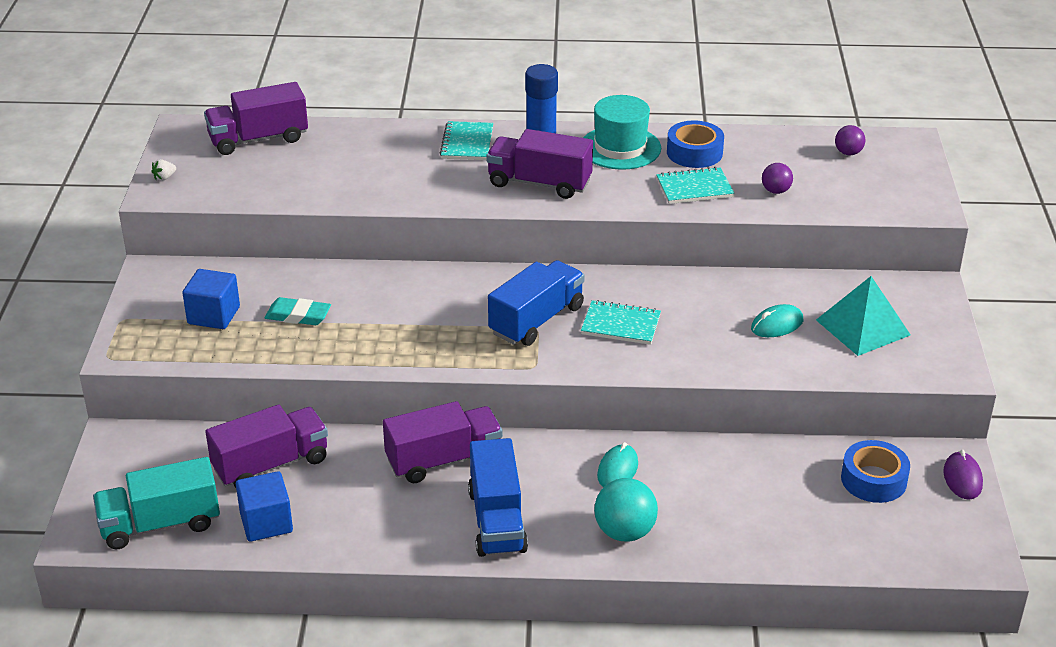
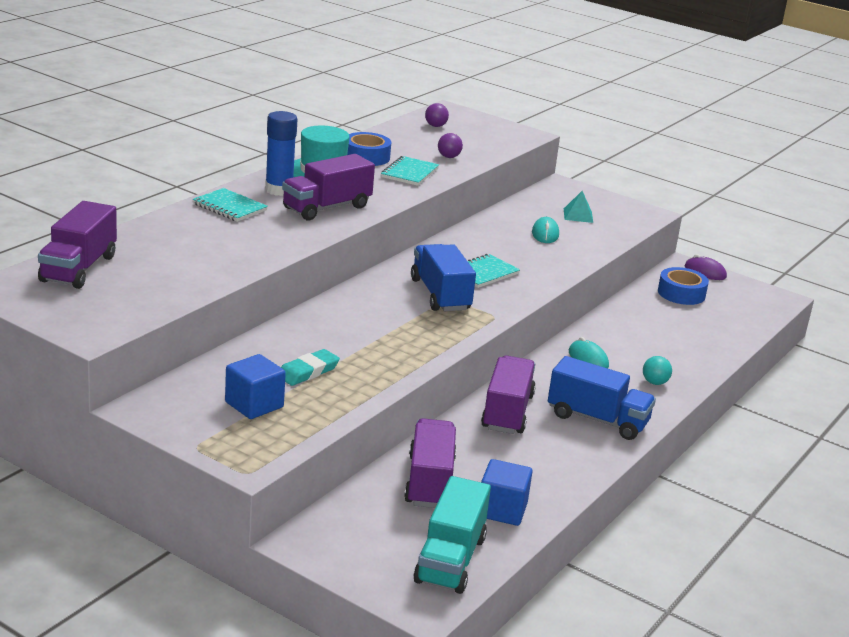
camera: 60 degrees left, 10 degrees down
white strawberry [151,159,176,181] -> none
turquoise ball [594,478,658,542] -> turquoise ball [643,356,672,385], size x0.58
turquoise pyramid [816,276,911,356] -> turquoise pyramid [564,191,593,223], size x0.57

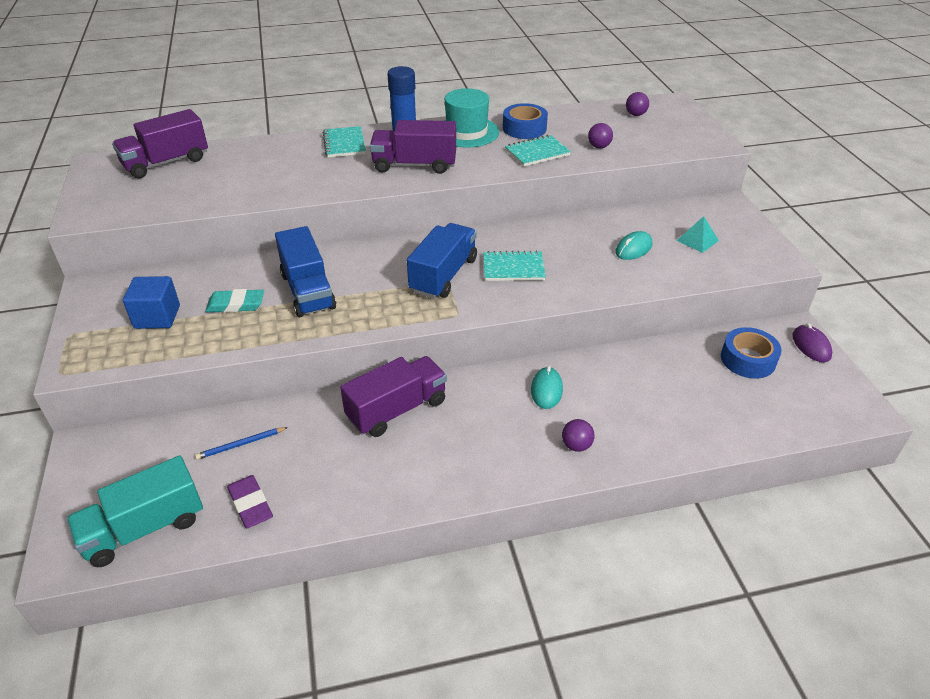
camera: 45 degrees right, 15 degrees up
purple truck [404,418,456,508] -> blue pencil [195,427,288,460]
blue cube [481,459,533,526] -> purple eraser [227,475,273,528]
blue truck [548,356,656,440] -> blue truck moved to [275,226,336,317]
turquoise ball [643,356,672,385] -> purple ball [562,419,595,452]

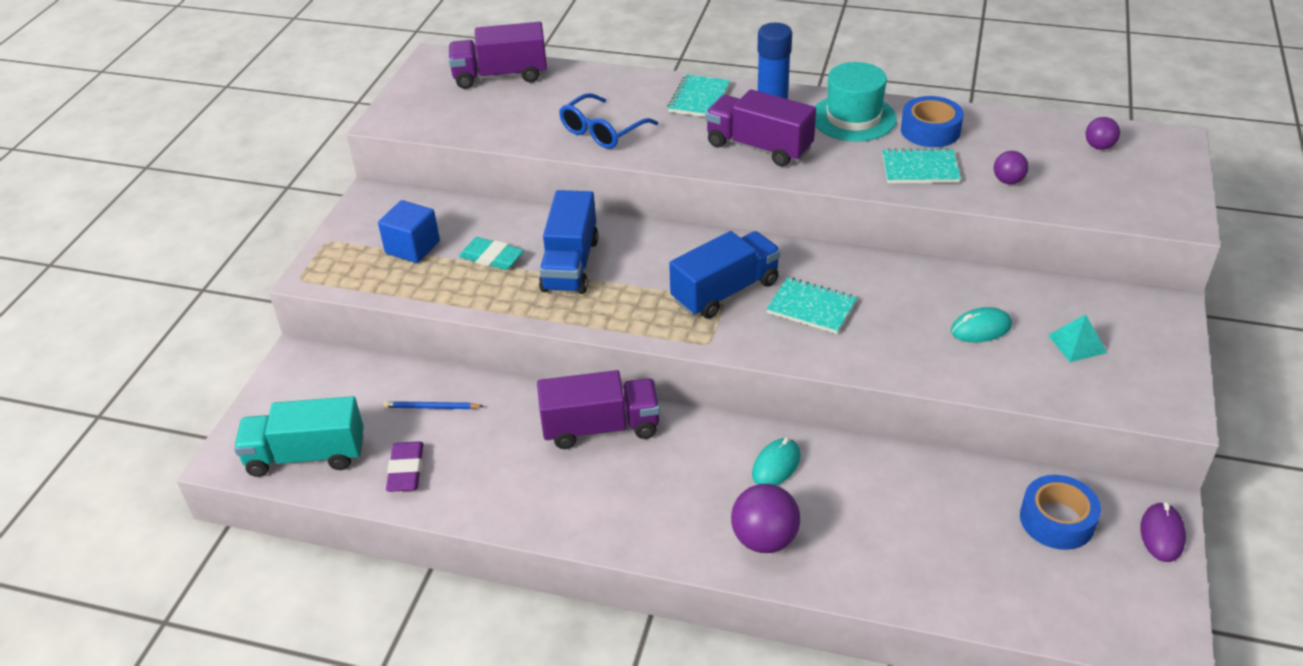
camera: 30 degrees right, 0 degrees up
purple ball [562,419,595,452] -> purple ball [731,484,800,553], size x1.74
none -> blue glasses [559,93,658,149]

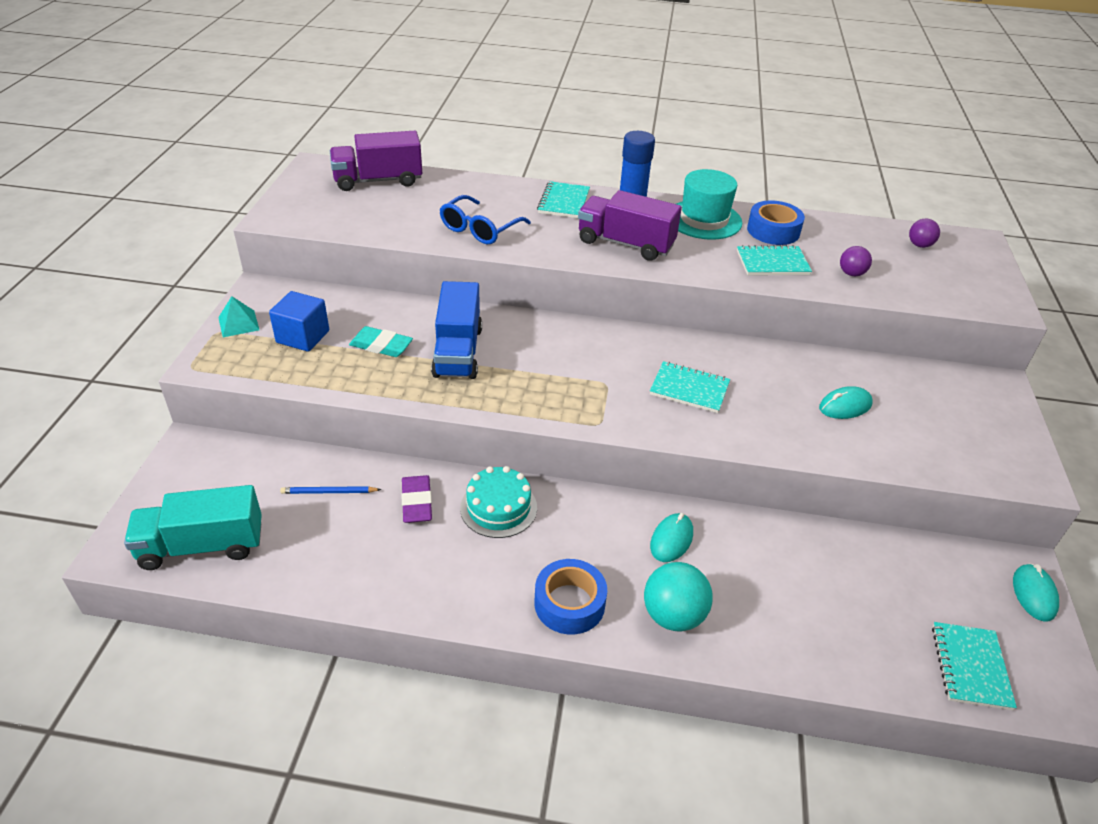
camera: 10 degrees left, 0 degrees up
purple eraser [386,441,423,492] -> purple eraser moved to [401,475,432,523]
purple truck [537,370,660,449] -> turquoise cake [460,466,537,538]
blue truck [669,231,781,319] -> none
purple ball [731,484,800,553] -> turquoise ball [644,562,713,632]
blue tape [1020,475,1101,550] -> blue tape moved to [535,559,607,635]
turquoise pyramid [1048,314,1107,362] -> turquoise pyramid moved to [218,296,259,337]
purple mouse [1140,502,1186,562] -> turquoise mouse [1013,563,1059,622]
none -> turquoise notebook [932,622,1017,710]

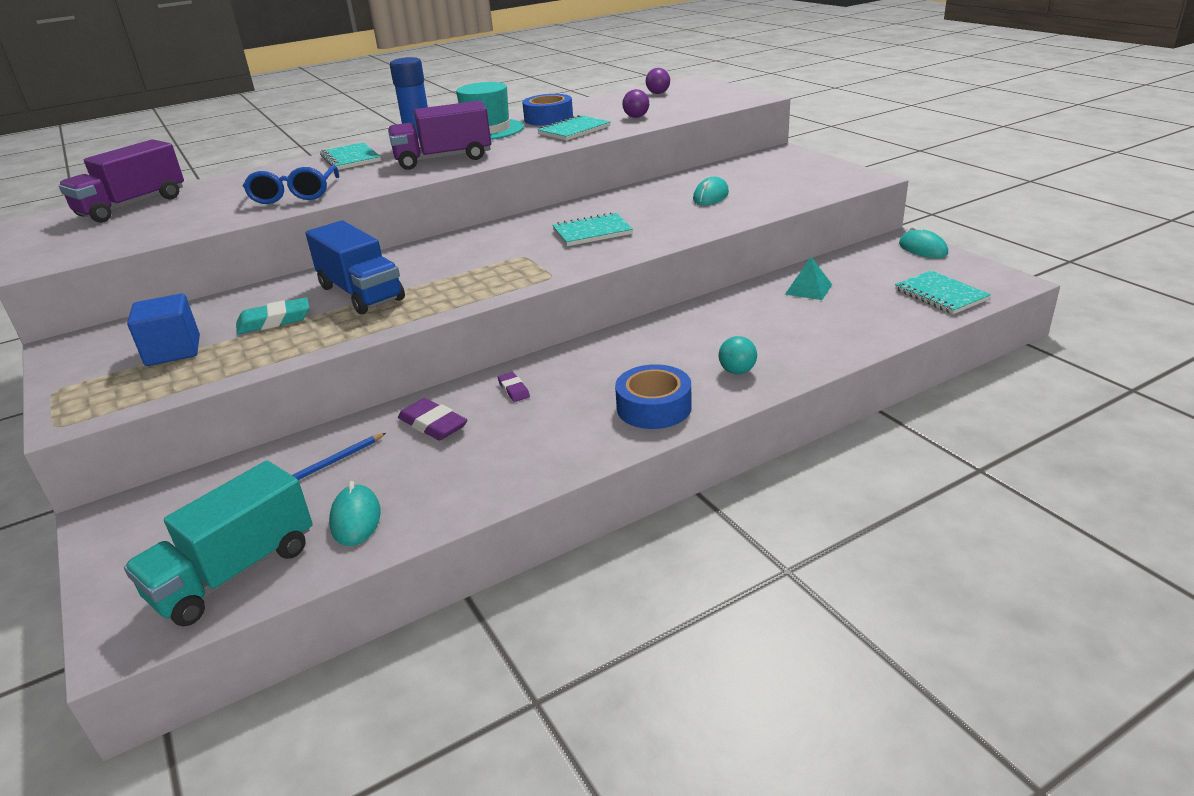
camera: 35 degrees left, 10 degrees down
turquoise pyramid [218,296,259,337] -> turquoise pyramid moved to [785,257,832,300]
turquoise cake [460,466,537,538] -> purple eraser [497,372,530,402]
turquoise ball [644,562,713,632] -> turquoise ball [719,336,757,374], size x0.58
turquoise mouse [650,513,693,562] -> turquoise mouse moved to [329,481,381,546]

